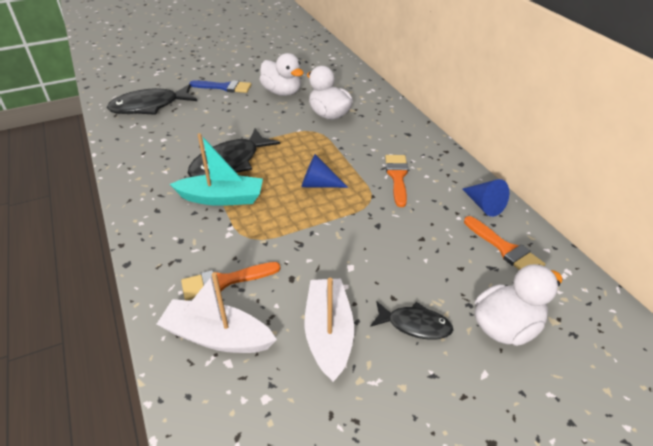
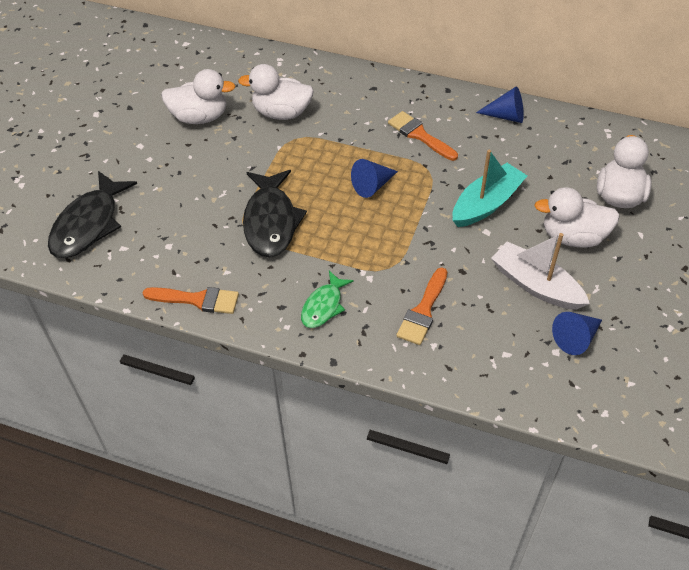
camera: 45 degrees left, 10 degrees up
white boat [157,272,277,353] -> none
turquoise boat [170,133,263,206] -> turquoise boat moved to [453,150,527,227]
blue brush [189,80,252,93] -> none
black fish [370,302,453,340] -> white duck [534,187,619,248]
orange brush [464,216,546,270] -> orange brush moved to [143,287,239,314]
none -> green fish [301,271,354,328]
none -> blue cone [552,312,602,355]

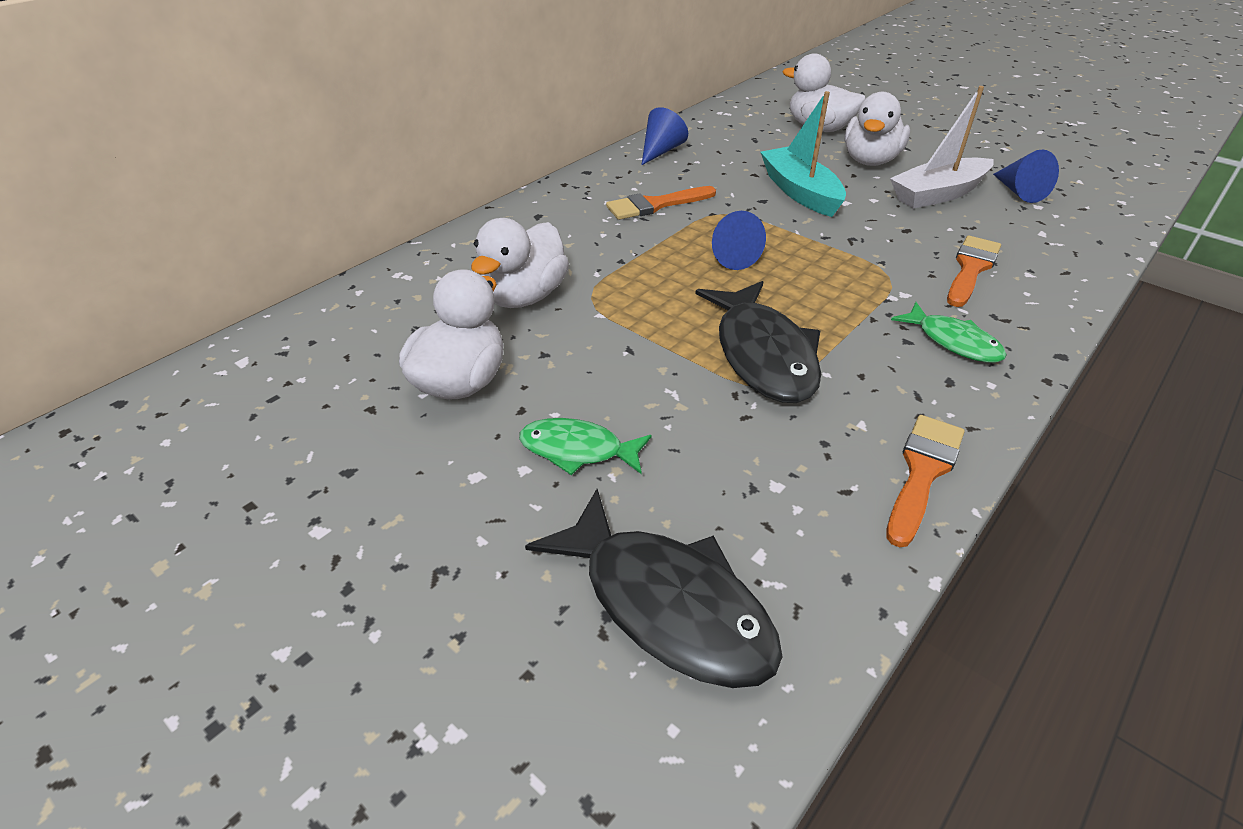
camera: 70 degrees left, 10 degrees down
black fish [243,170,307,257] -> black fish turned 60 degrees clockwise [695,281,821,403]
orange brush [396,267,448,345] -> orange brush turned 105 degrees counterclockwise [947,236,1001,307]
none -> green fish [519,418,652,475]

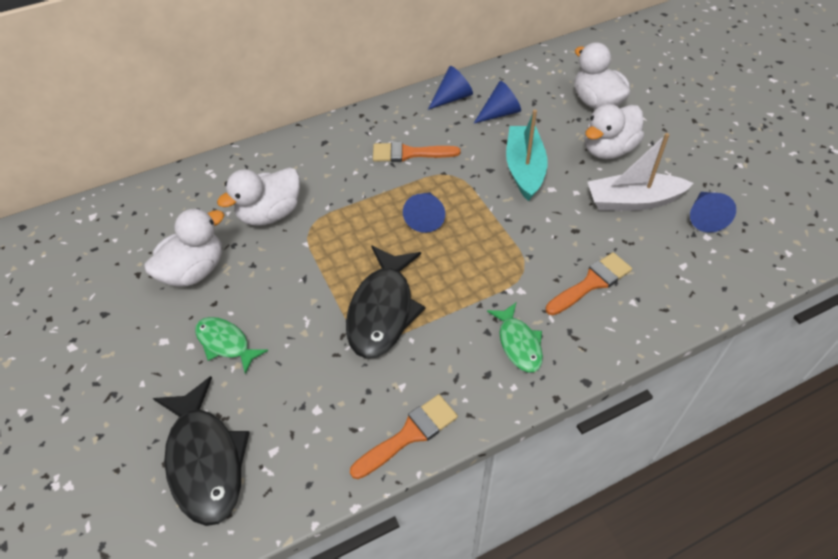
camera: 25 degrees right, 10 degrees up
none -> blue cone [474,81,521,123]

